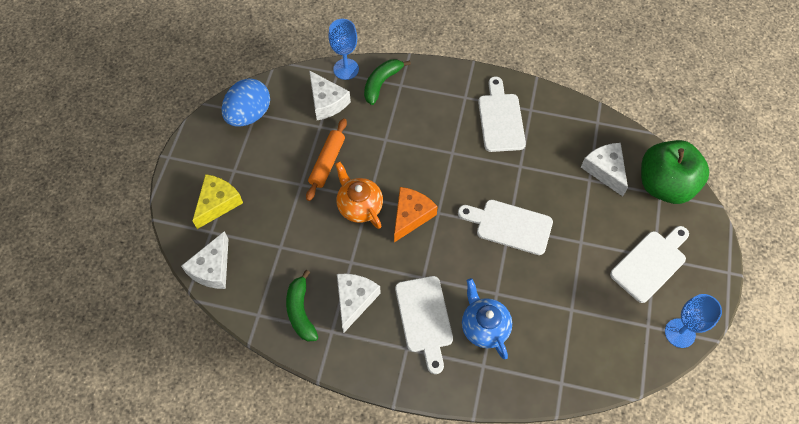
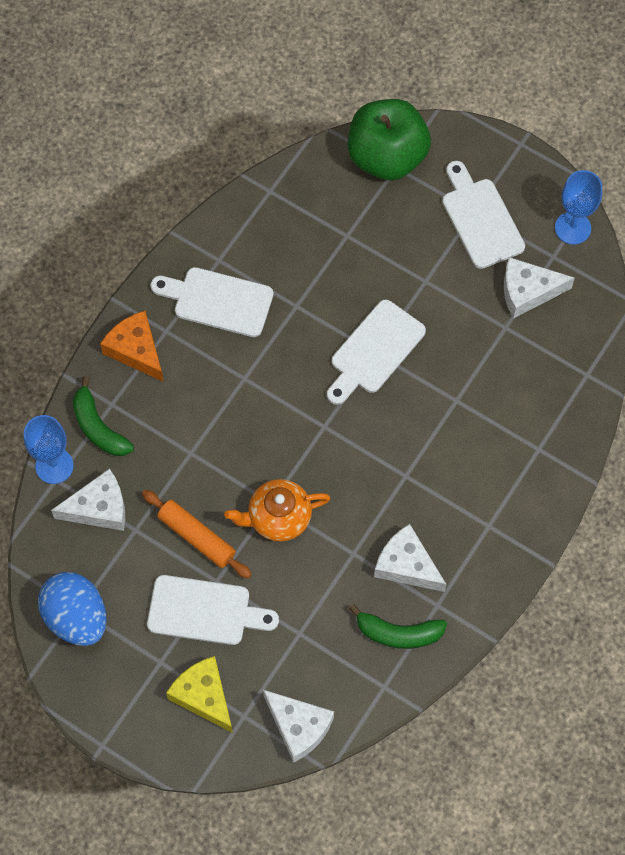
camera: 70 degrees left, 5 degrees up
orange cheese [394,187,438,242] -> orange cheese moved to [100,311,164,382]
white cutting board [395,276,453,374] -> white cutting board moved to [147,575,279,645]
blue teapot [462,278,512,359] -> none
white cheese [581,143,628,196] -> white cheese moved to [504,257,574,319]

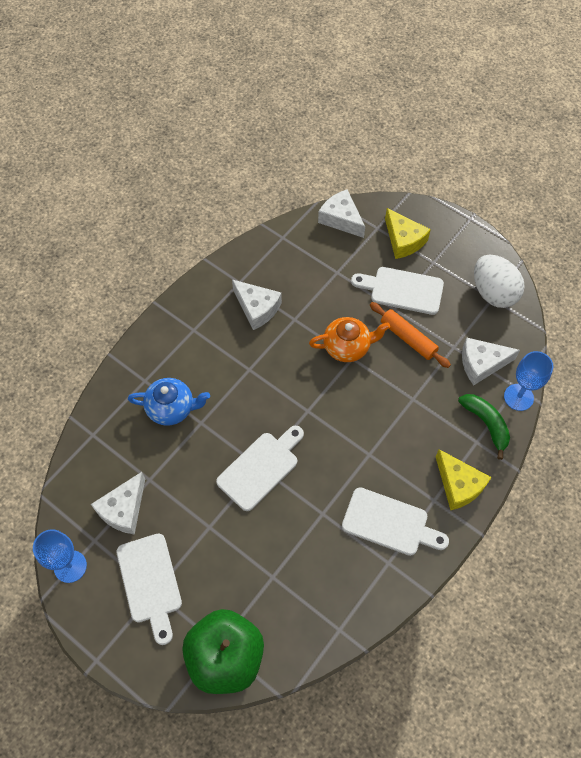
camera: 175 degrees left, 5 degrees down
blue egg [38,572,107,646] -> white egg [474,255,525,308]
orange cheese [100,311,164,382] -> yellow cheese [436,449,492,510]
green banana [349,604,447,649] -> none
white cheese [504,257,574,319] -> white cheese turned 120 degrees clockwise [91,472,145,535]
none -> blue teapot [128,378,210,426]

